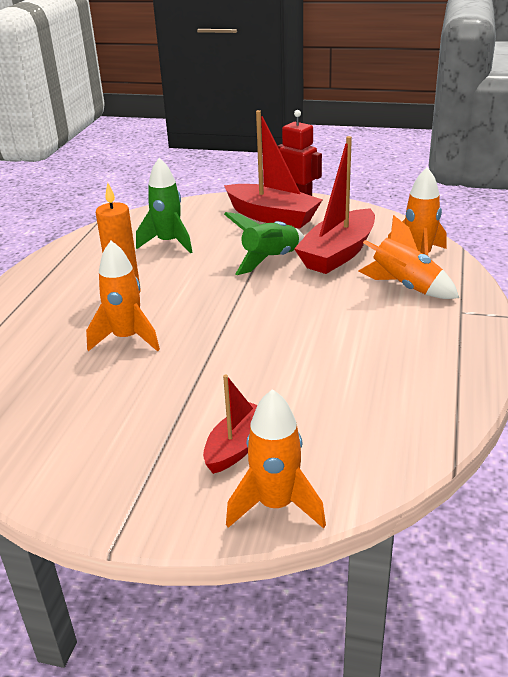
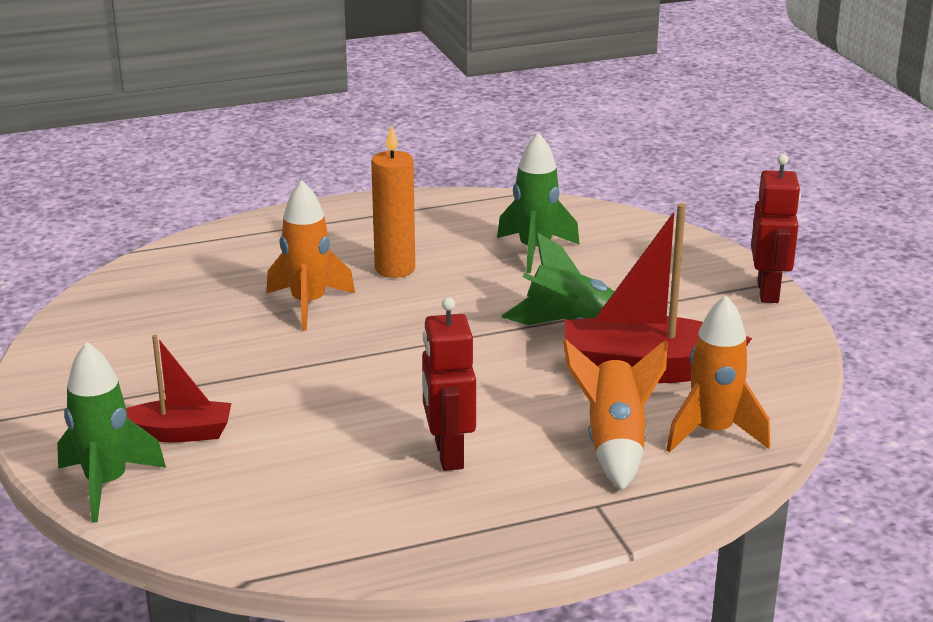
camera: 55 degrees right, 5 degrees down
red boat [224,110,323,229] -> none
orange rocket [226,389,326,528] -> green rocket [57,342,166,522]
none -> red robot [422,297,476,471]

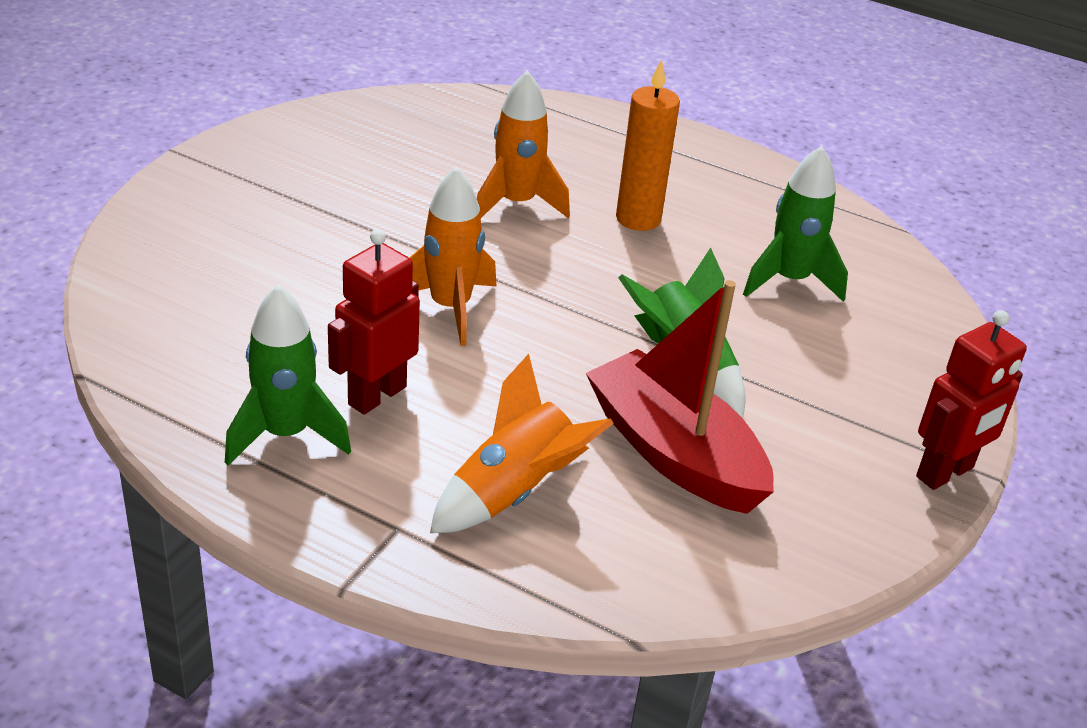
camera: 45 degrees right, 10 degrees up
green rocket [57,342,166,522] -> green rocket moved to [225,285,351,465]
red boat [126,335,231,442] -> none
orange rocket [666,295,770,452] -> orange rocket moved to [410,166,496,346]

